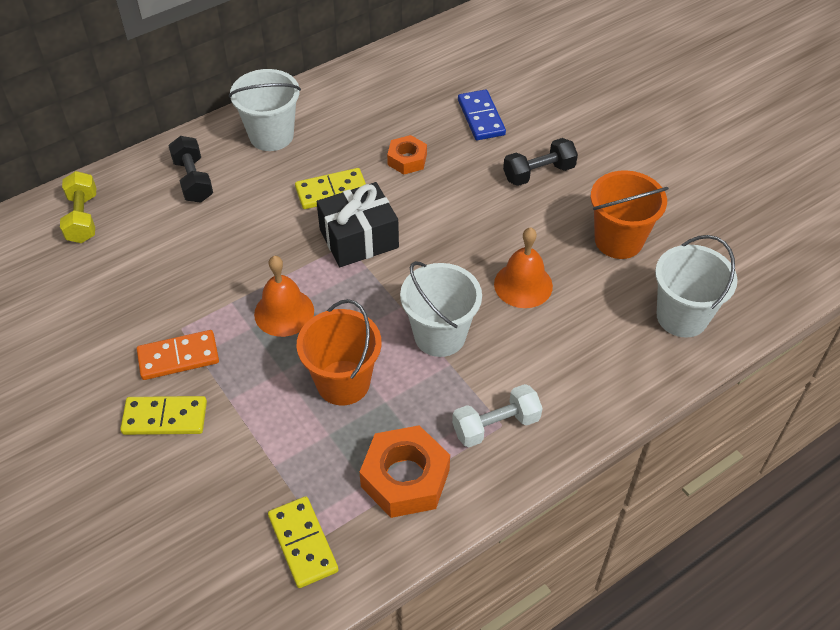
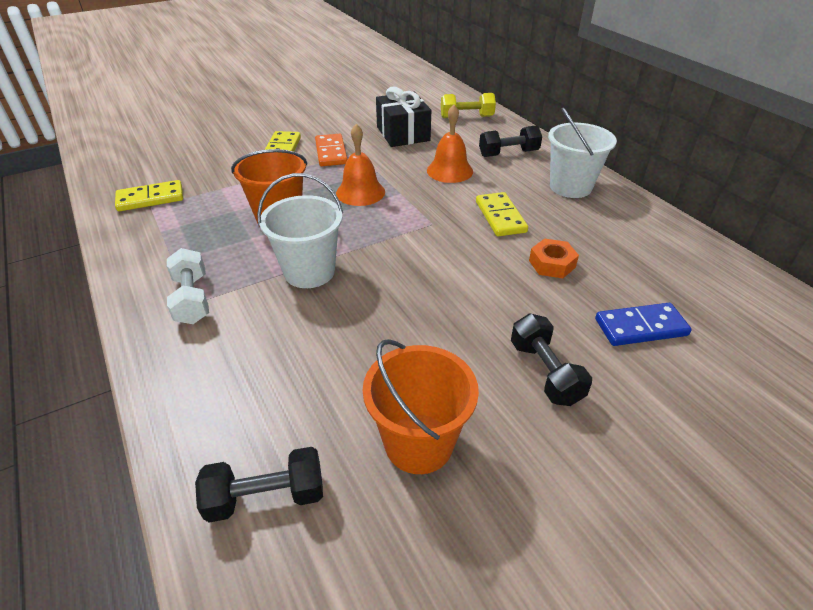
camera: 95 degrees right, 10 degrees down
black gift [317,182,399,267] -> black gift moved to [376,87,431,147]
orange nut [359,425,450,518] -> none
orange bell [494,227,553,308] -> orange bell moved to [427,105,473,183]
white bucket [655,235,738,338] -> black dumbbell [195,447,323,523]

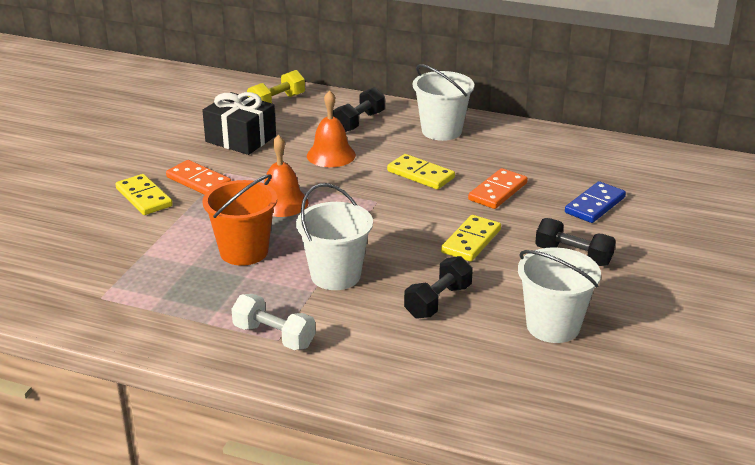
camera: 40 degrees left, 10 degrees down
yellow domino [115,180,183,211] -> yellow domino moved to [441,215,501,262]
black dumbbell [195,447,323,523] -> black dumbbell moved to [404,256,473,319]
orange bucket [363,339,479,474] -> white bucket [518,247,601,343]
orange nut [529,238,579,278] -> orange domino [468,168,528,209]

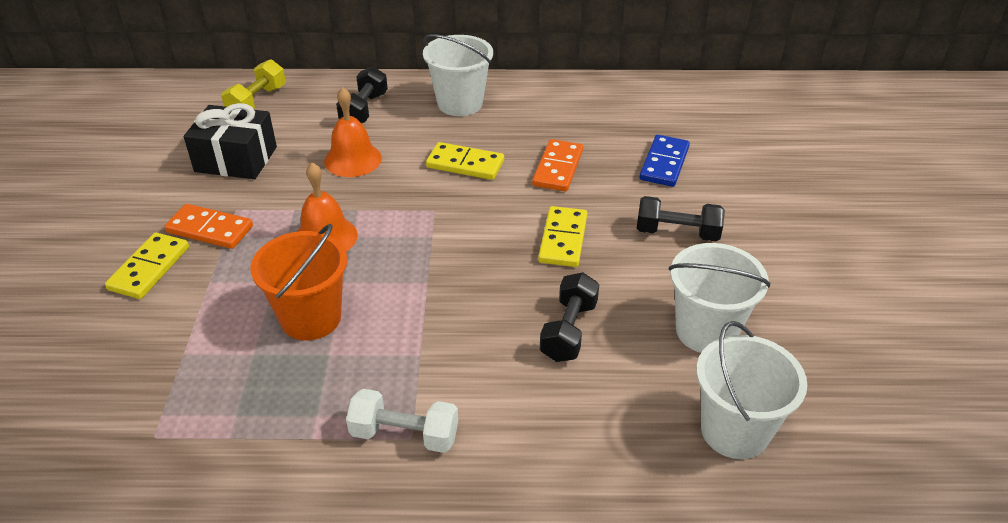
camera: 20 degrees left, 10 degrees up
yellow domino [116,174,173,215] -> yellow domino turned 75 degrees clockwise [105,233,189,299]
white bucket [296,183,373,290] -> white bucket moved to [696,321,807,459]

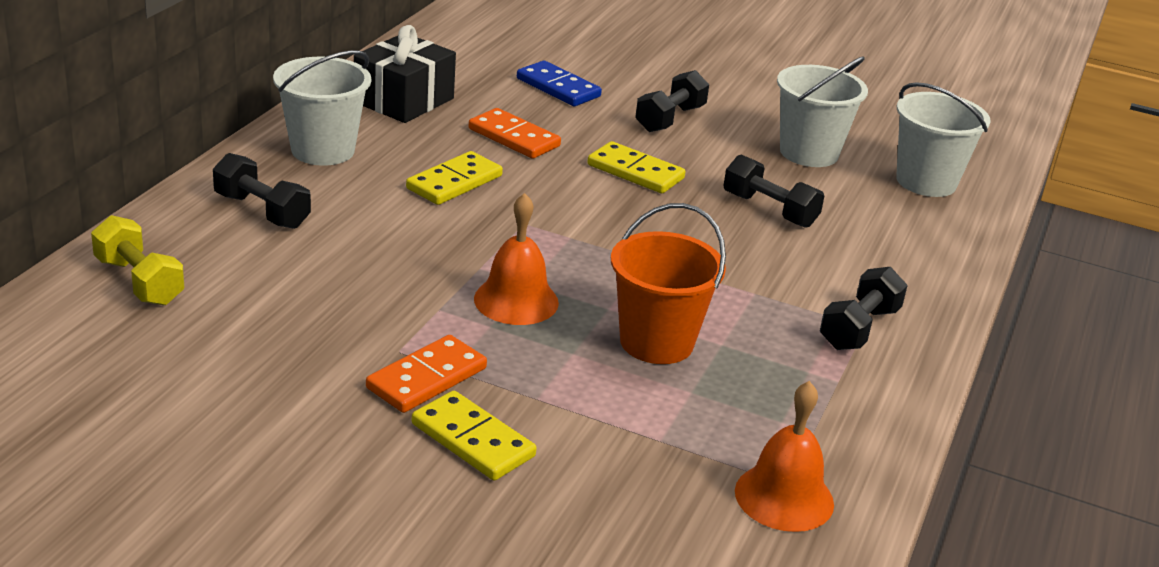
camera: 70 degrees left, 10 degrees down
black gift [184,103,277,179] -> black gift moved to [354,25,456,123]
orange bell [324,87,382,177] -> orange bell moved to [735,381,834,532]
white dumbbell [346,389,458,453] -> black dumbbell [820,267,908,350]

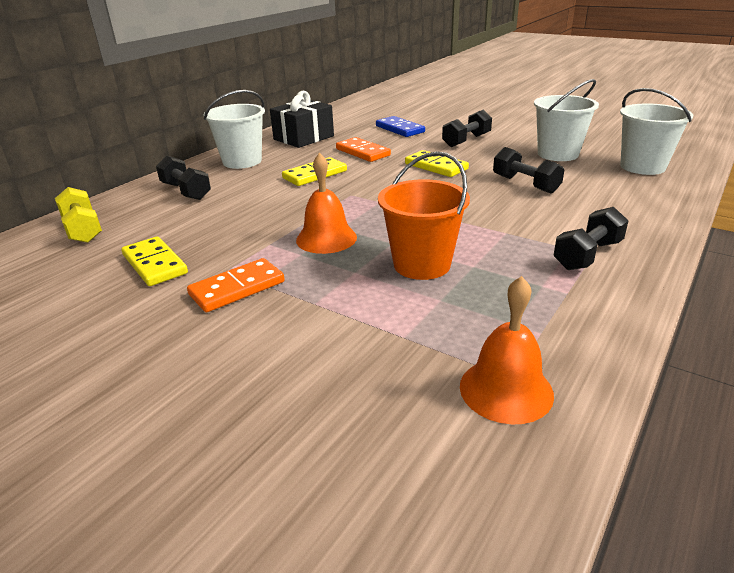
camera: 15 degrees right, 0 degrees up
yellow domino [412,391,537,481] -> yellow domino moved to [121,236,188,286]

